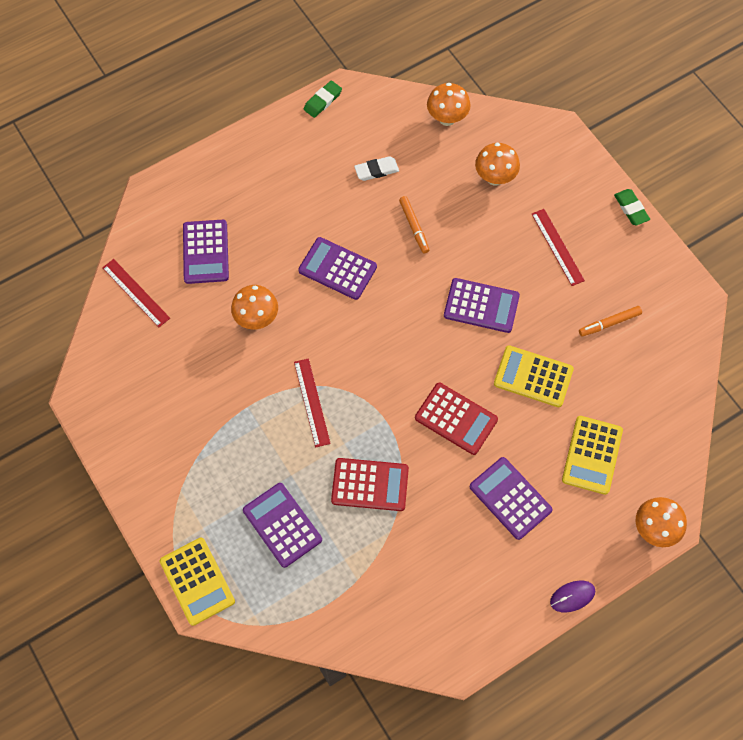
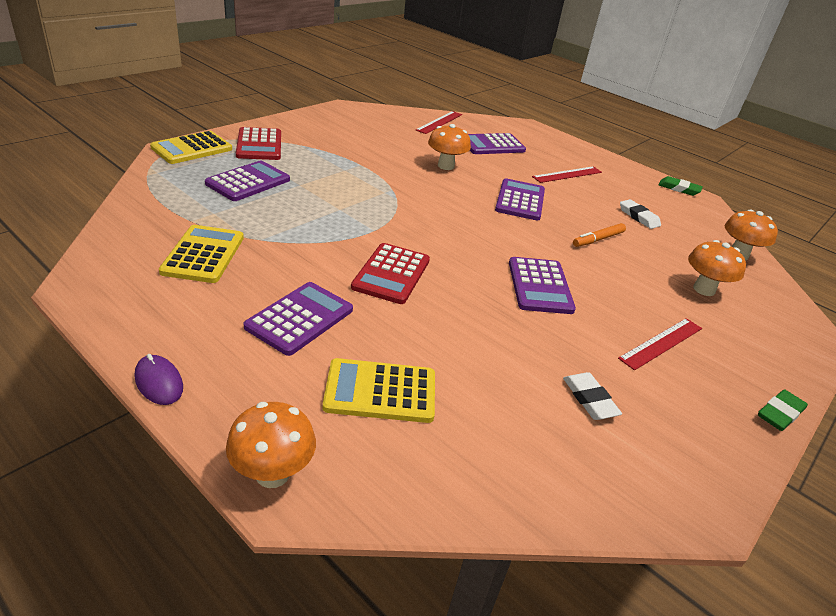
camera: 70 degrees right, 30 degrees down
red ruler [294,358,331,448] -> red ruler moved to [532,166,602,183]
red calculator [331,458,409,511] -> red calculator moved to [236,127,281,160]
yellow calculator [494,345,574,407] -> yellow calculator moved to [159,225,244,283]
orange marker [579,306,642,337] -> white eraser [563,372,622,420]

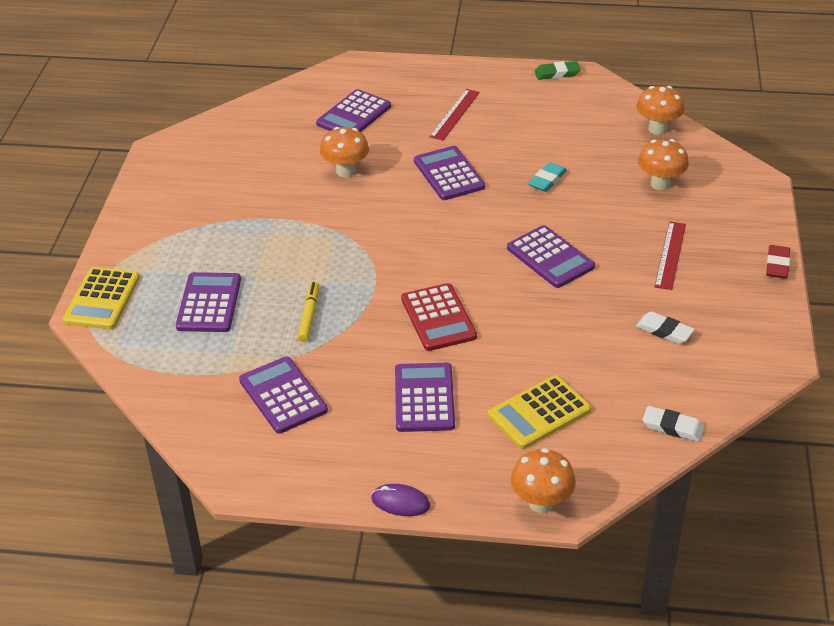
camera: 30 degrees left, 5 degrees up
yellow calculator [159,225,244,283] -> purple calculator [239,356,328,434]
red calculator [236,127,281,160] -> none
red ruler [416,111,462,134] -> none
orange marker [573,223,626,247] -> turquoise eraser [528,162,567,192]
white eraser [620,199,661,229] -> white eraser moved to [642,406,704,442]
green eraser [758,389,808,431] -> red eraser [766,245,790,279]
none -> yellow marker [298,281,319,342]

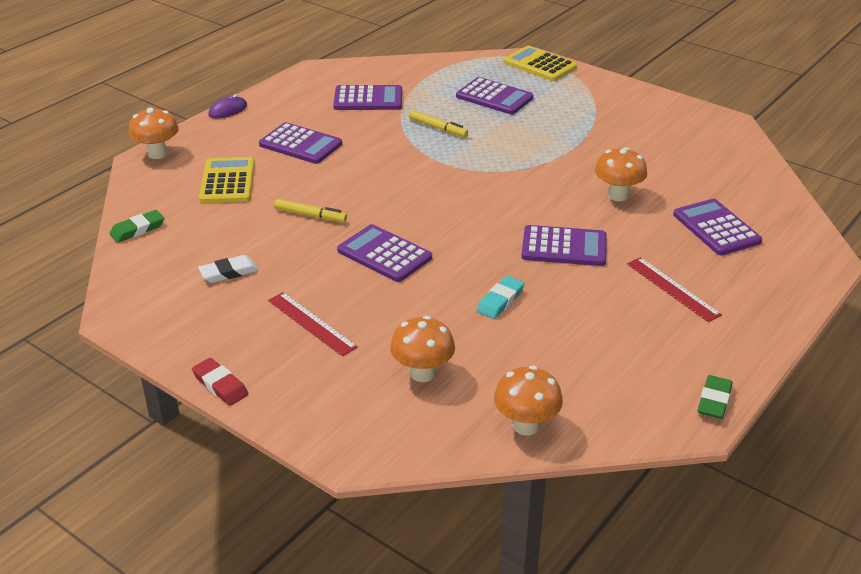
camera: 120 degrees right, 5 degrees down
red calculator [401,283,477,351] -> none
purple calculator [507,225,595,288] -> purple calculator turned 45 degrees clockwise [337,224,432,282]
turquoise eraser [528,162,567,192] -> turquoise eraser turned 60 degrees clockwise [477,276,525,319]
white eraser [642,406,704,442] -> green eraser [109,210,164,243]
none -> yellow marker [274,199,347,222]

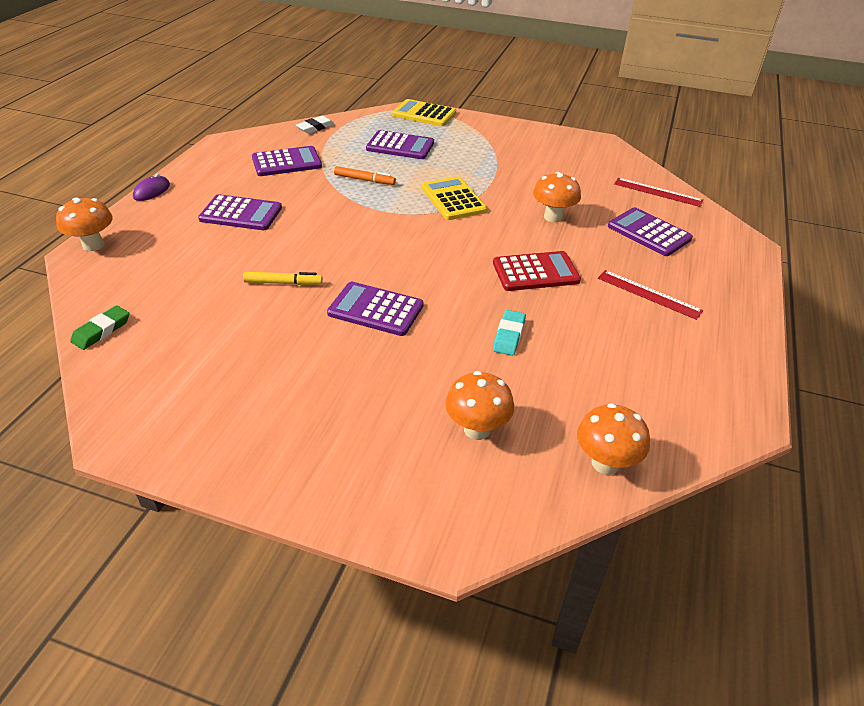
camera: 20 degrees left, 5 degrees up
red eraser [192,358,248,406] -> none
white eraser [198,255,258,283] -> white eraser moved to [296,116,335,134]
yellow calculator [199,157,255,203] -> yellow calculator moved to [422,176,487,220]
red ruler [268,292,358,356] -> red ruler moved to [614,178,704,207]
yellow marker [409,110,468,137] -> orange marker [334,166,396,185]
purple calculator [521,225,607,266] -> red calculator [493,251,581,291]
green eraser [698,375,733,419] -> none

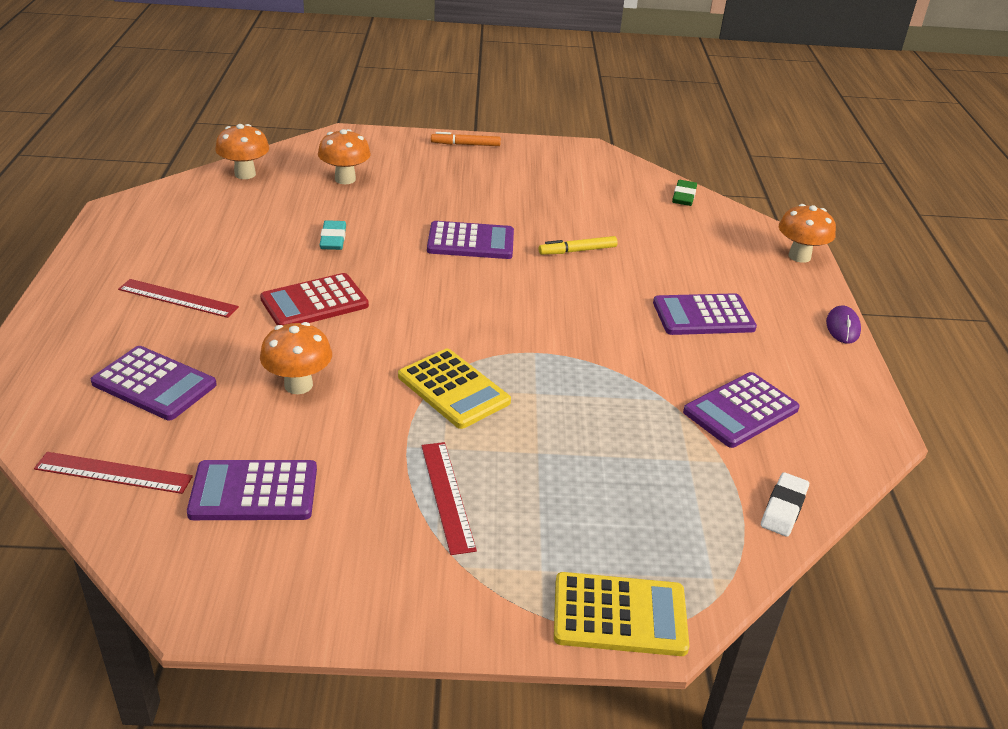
camera: 160 degrees right, 5 degrees down
orange marker [334,166,396,185] -> orange marker moved to [431,132,501,146]
purple calculator [366,130,434,159] -> purple calculator moved to [187,460,317,520]
none -> red ruler [421,442,477,555]

